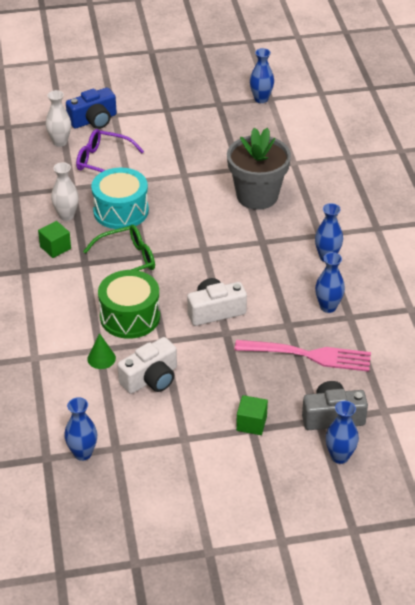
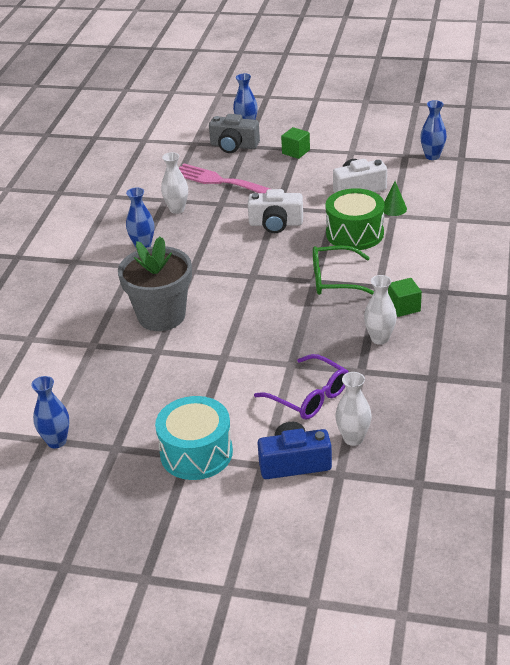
camera: 155 degrees left, 5 degrees down
turquoise drum [91,168,149,229] -> turquoise drum moved to [155,396,233,480]
blue vase [315,252,345,313] -> white vase [161,152,188,214]

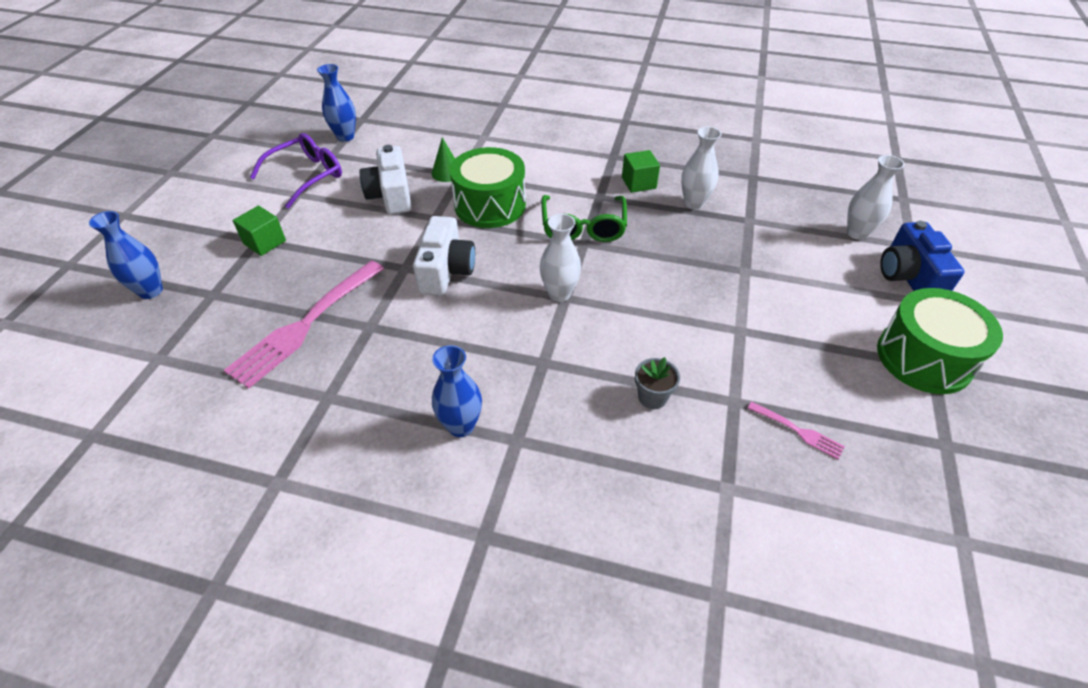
camera: 90 degrees left, 10 degrees up
blue vase [31,376,69,448] -> none
grey flower pot [118,237,192,331] -> grey flower pot [635,357,680,409], size x0.40
turquoise drum [155,396,233,480] -> green drum [877,288,1003,394]
white vase [161,152,188,214] -> white vase moved to [540,214,581,302]
grey camera [209,114,260,153] -> none
purple glasses [254,354,349,420] -> purple glasses moved to [250,133,342,209]
none -> pink fork [747,401,845,460]

